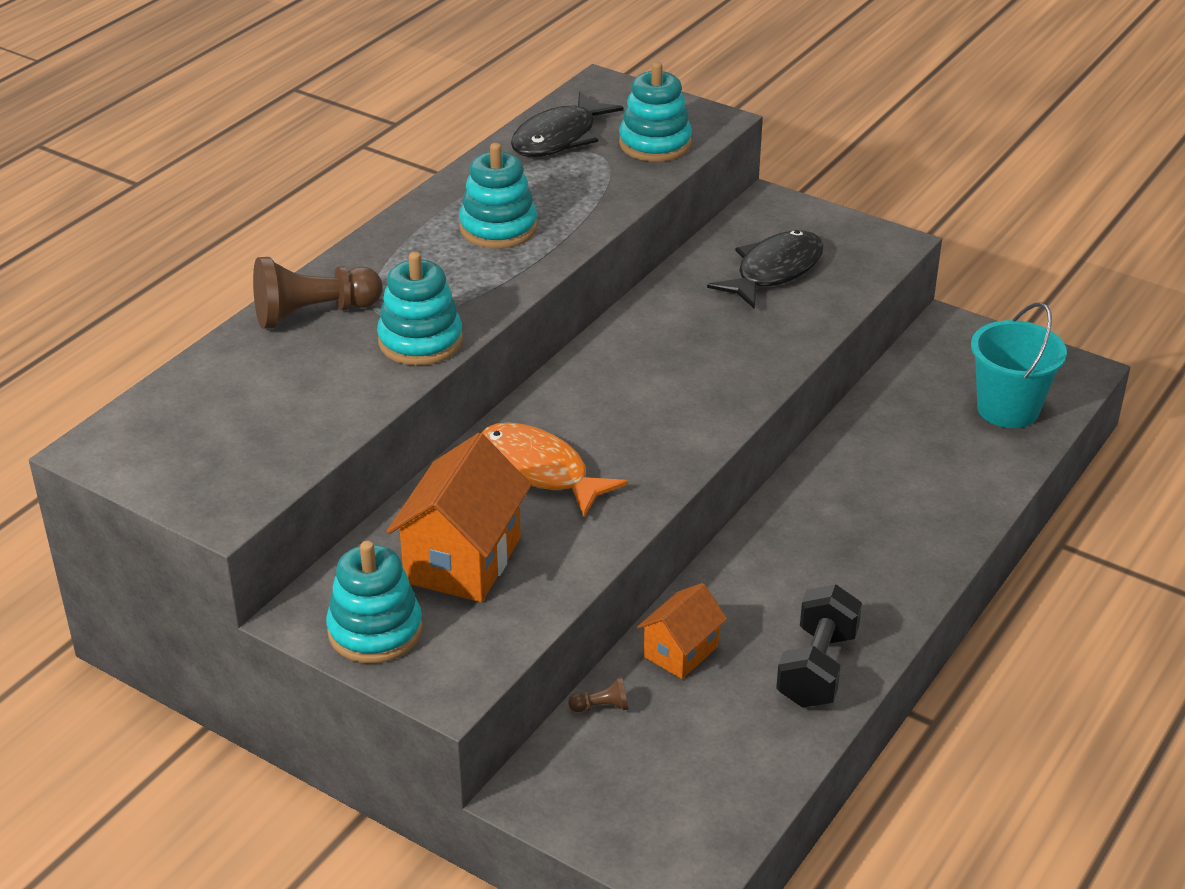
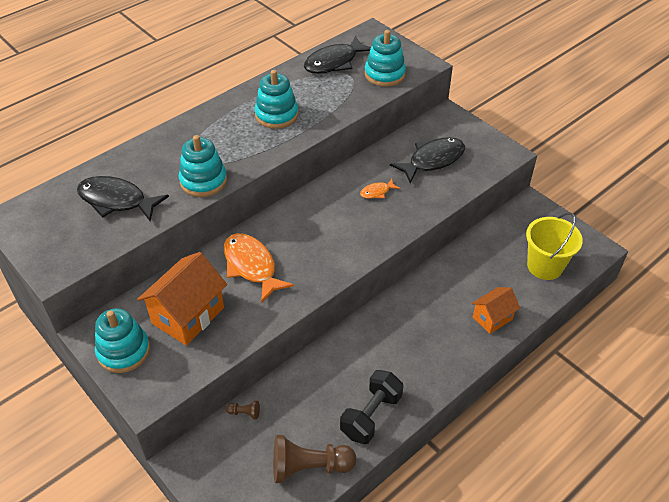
camera: 15 degrees right, 10 degrees up
brown pawn [253,257,383,329] -> brown pawn moved to [273,435,356,483]
orange house [637,583,727,679] -> orange house moved to [472,287,520,334]
turquoise bucket [971,302,1067,428] -> yellow bucket [526,212,583,280]
none -> black fish [77,176,169,222]
none -> orange fish [360,179,400,199]

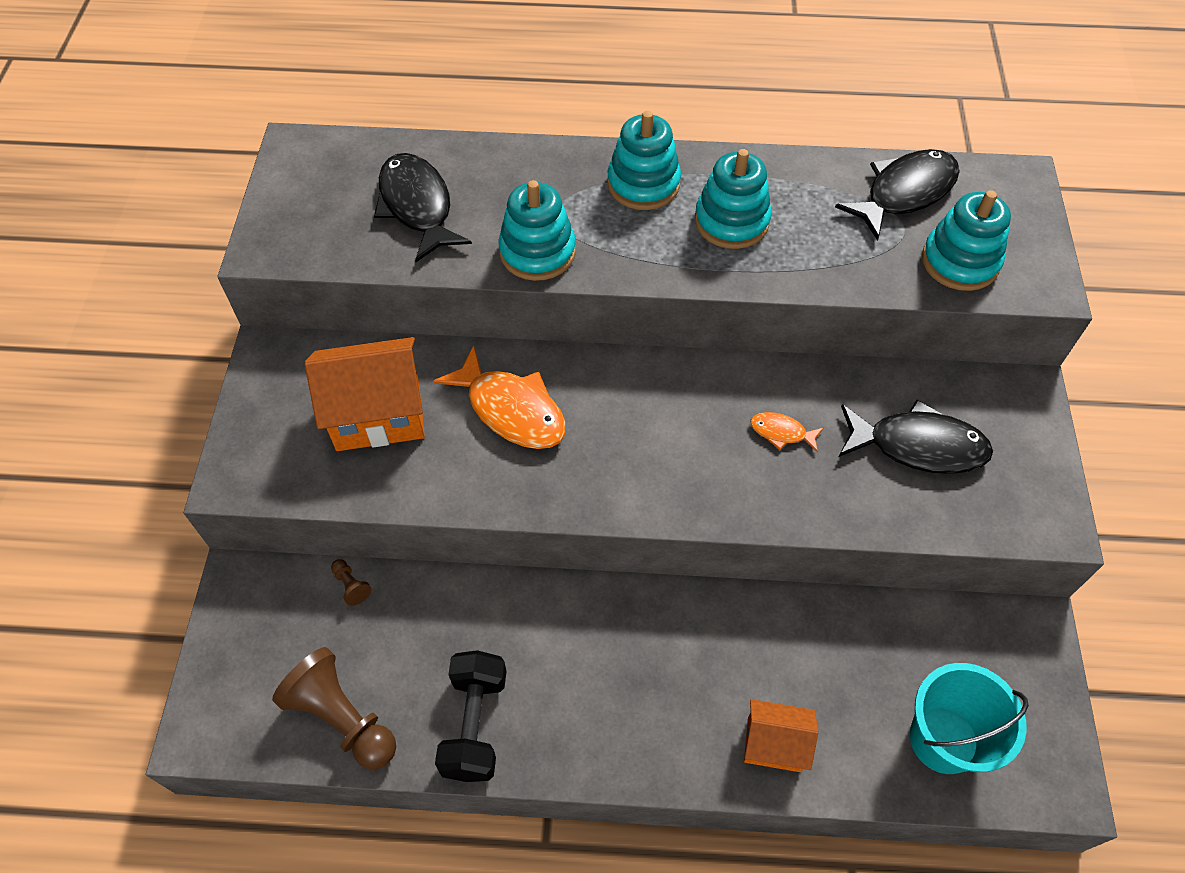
camera: 45 degrees right, 10 degrees up
turquoise stacking toy [95,308,150,373] -> turquoise stacking toy moved to [607,111,681,210]
orange fish [224,233,294,303] -> orange fish turned 120 degrees clockwise [433,346,566,449]
black fish [304,36,371,74] -> black fish turned 135 degrees clockwise [835,149,960,241]
black dumbbell [340,370,403,444] -> black dumbbell turned 75 degrees counterclockwise [435,650,507,782]
yellow bucket [526,212,583,280] -> turquoise bucket [910,663,1029,774]

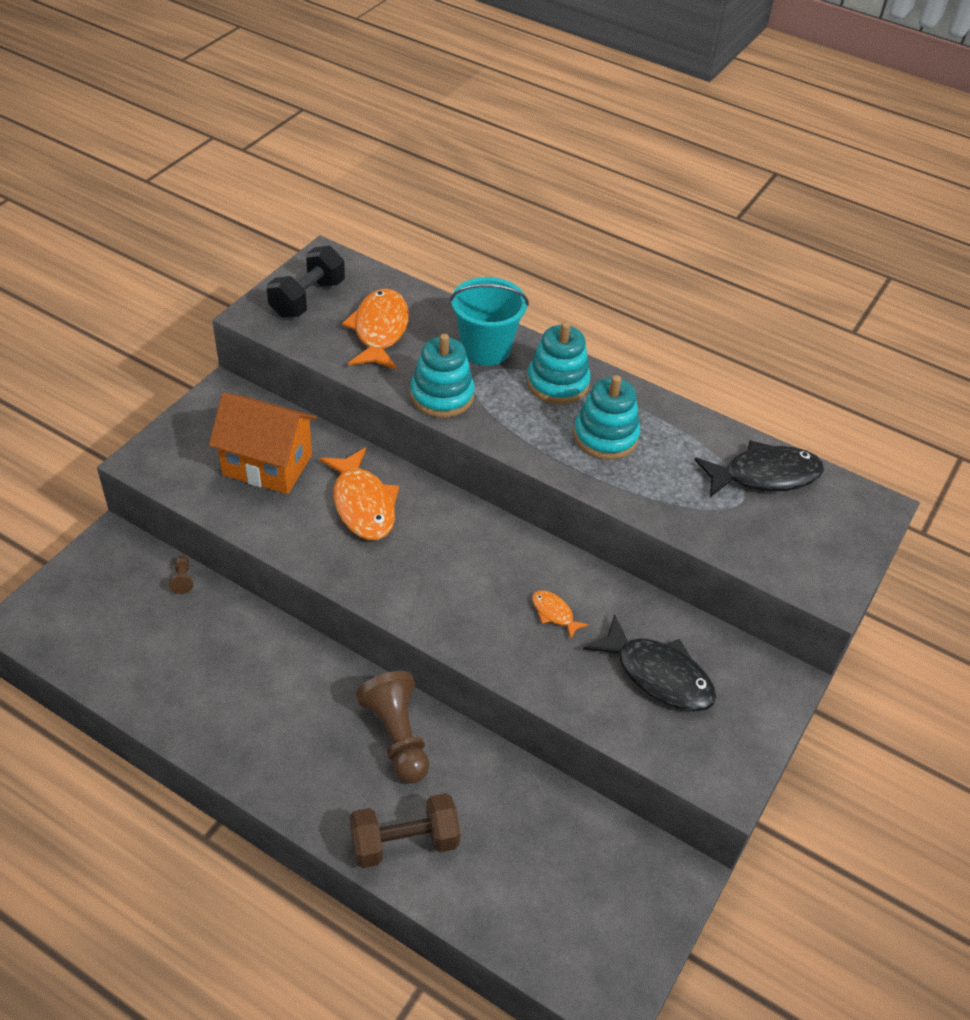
camera: 25 degrees right, 10 degrees down
brown pawn [272,647,396,770] -> brown pawn moved to [356,671,429,783]
black fish [374,153,472,262] -> orange fish [342,288,409,370]
black dumbbell [435,650,507,782] -> black dumbbell moved to [267,245,345,318]
orange house [744,699,819,772] -> brown dumbbell [349,793,460,868]
turquoise bucket [910,663,1029,774] -> turquoise bucket moved to [450,277,529,366]
turquoise stacking toy [922,190,1011,291] -> none

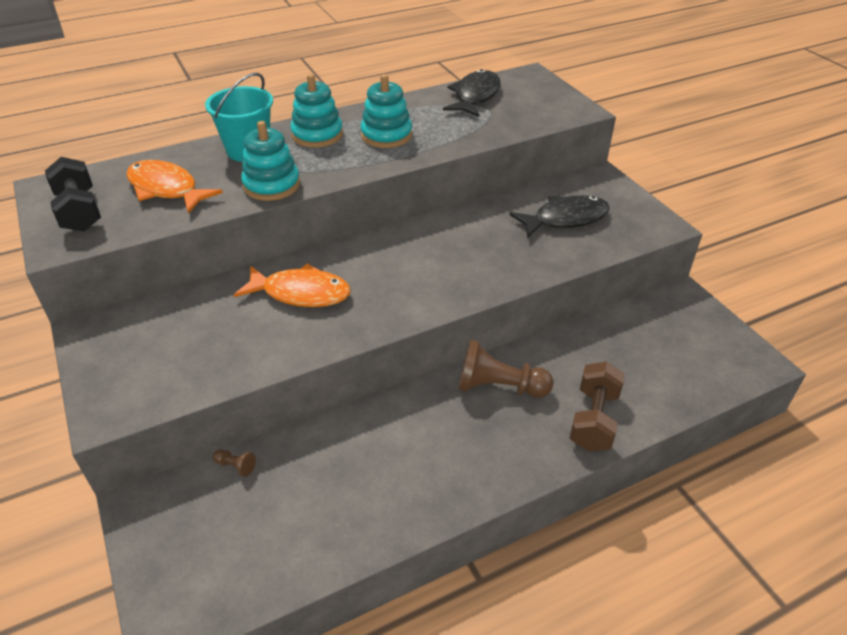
camera: 55 degrees left, 5 degrees down
orange house [209,393,317,494] -> none
orange fish [532,590,589,640] -> none

